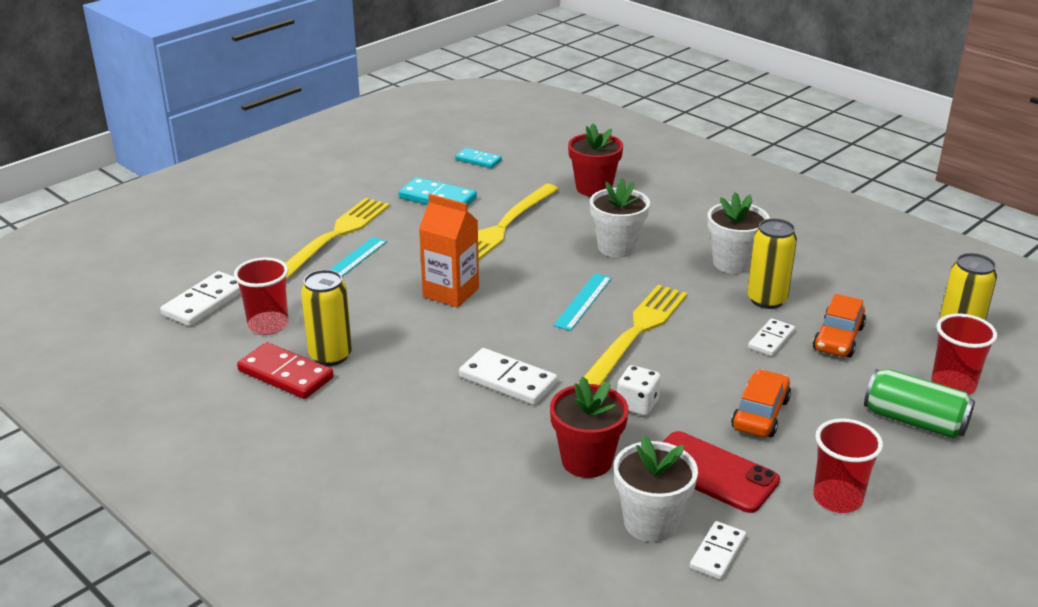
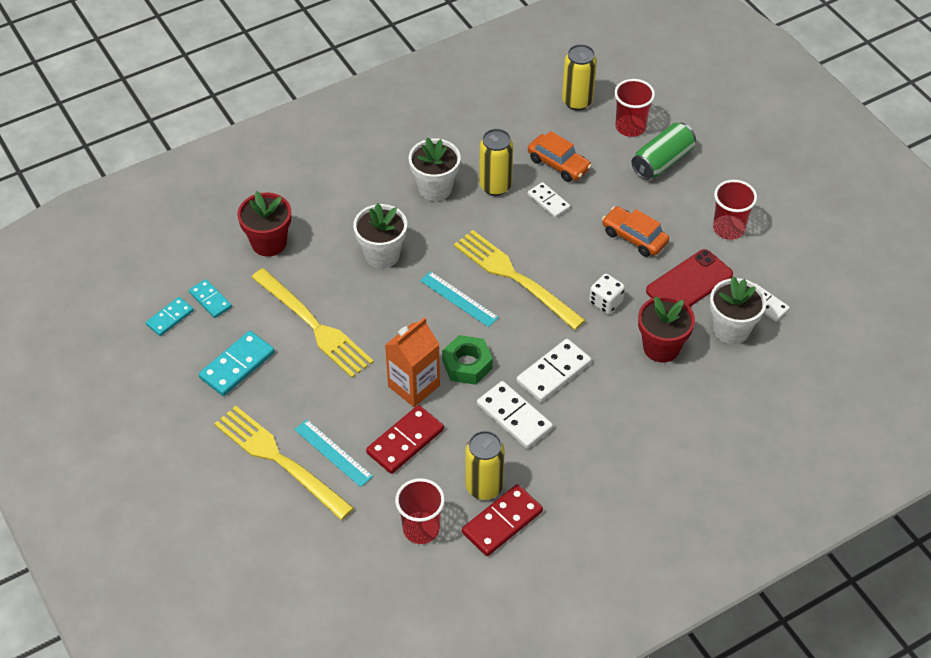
camera: 75 degrees left, 20 degrees up
white domino [160,271,241,327] -> white domino moved to [477,381,553,449]
none -> turquoise domino [189,279,232,318]
none -> red domino [366,405,444,474]
none -> green nut [442,335,493,385]

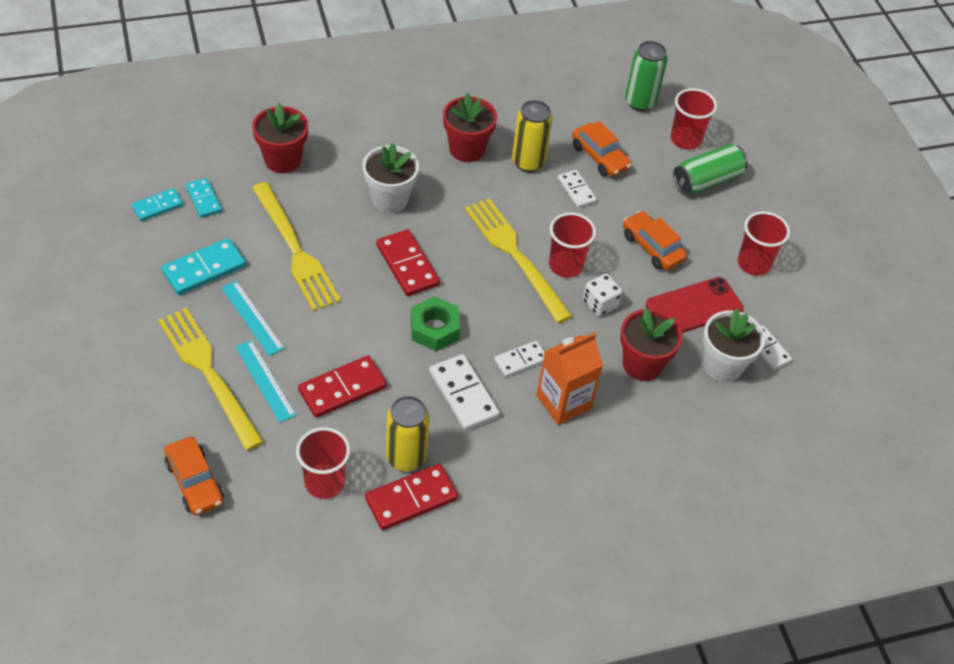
camera: 10 degrees right, 0 degrees up
orange carton [385,317,440,407] -> orange carton moved to [536,332,603,425]
white flower pot [409,137,461,201] -> red flower pot [443,93,497,162]
turquoise ruler [420,271,499,327] -> turquoise ruler moved to [221,280,285,356]
white domino [516,339,592,402] -> white domino [494,341,545,377], size x0.63
yellow can [562,44,597,110] -> green can [625,41,668,111]
none -> orange car [164,437,224,515]
none -> red domino [376,229,440,296]
none -> red cup [549,212,596,278]

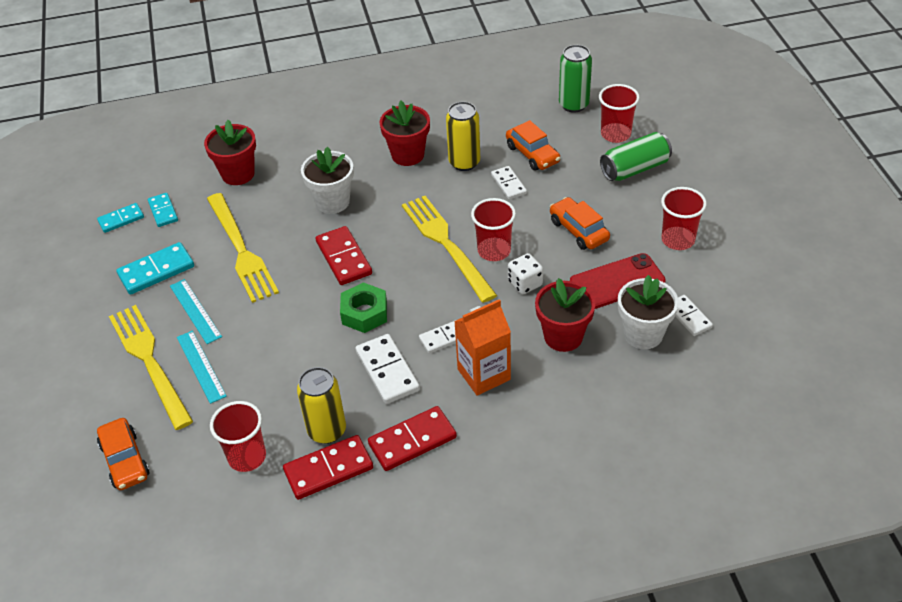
camera: 10 degrees right, 5 degrees down
red domino [298,356,387,418] -> red domino moved to [368,406,457,471]

